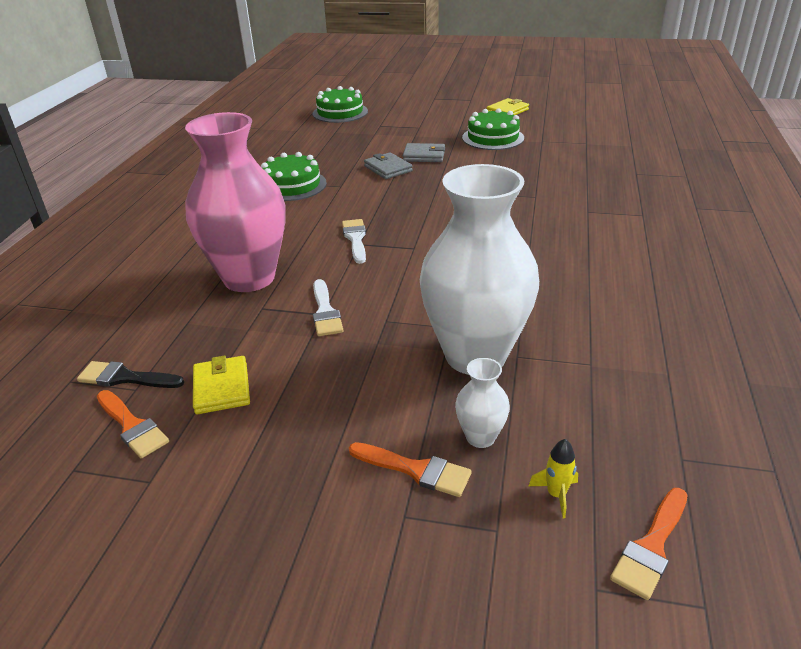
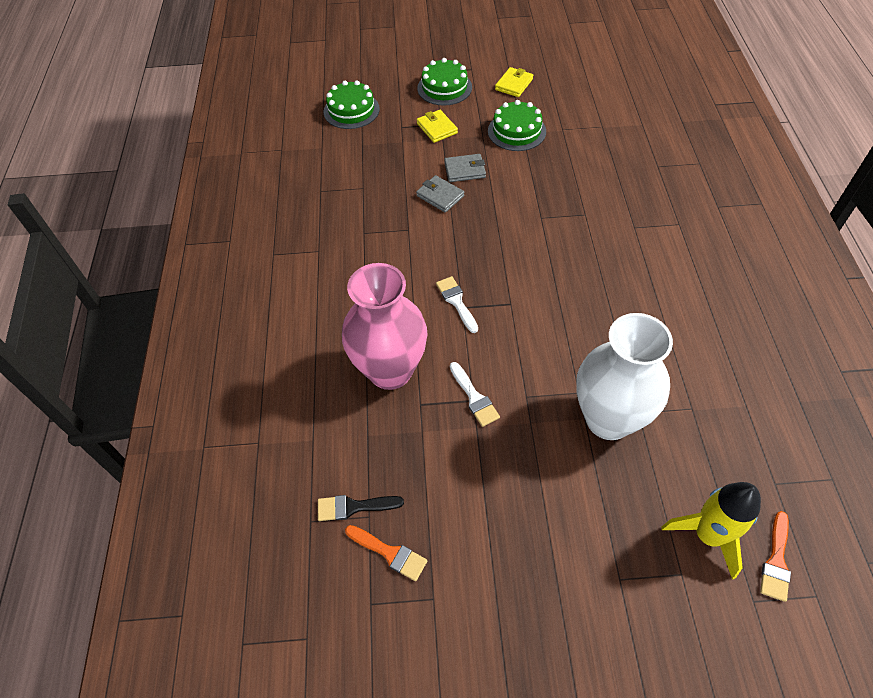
camera: 15 degrees left, 20 degrees up
yellow wallet [193,356,250,414] -> yellow wallet moved to [417,110,458,143]
green cake [261,152,327,201] -> green cake moved to [417,58,472,105]
orange brush [349,442,472,497] -> none
white vase [455,358,510,448] -> none
yellow rocket [529,439,578,518] -> yellow rocket [662,482,761,580], size x2.37

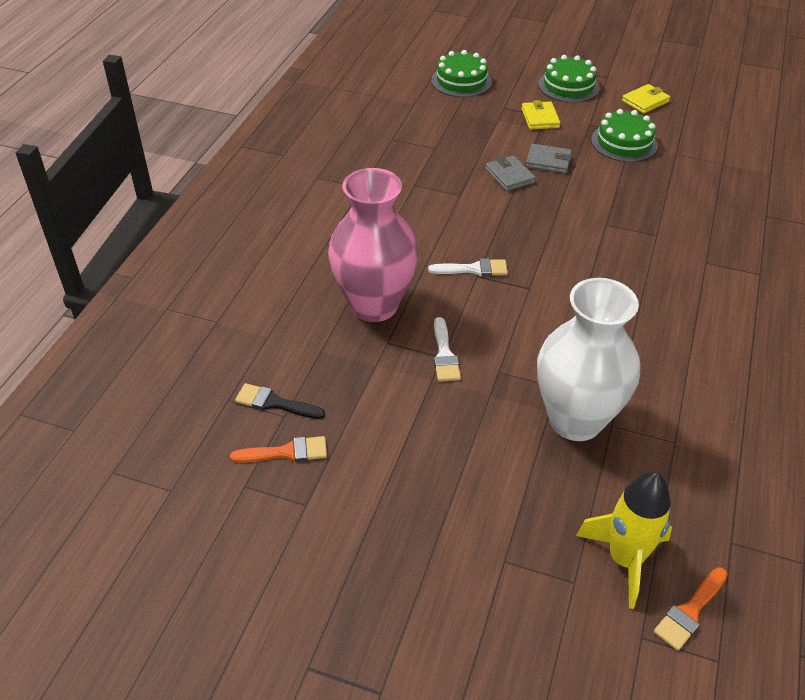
camera: 20 degrees right, 10 degrees down
orange brush [345,525,427,581] -> orange brush turned 60 degrees counterclockwise [230,436,327,463]
white brush [436,276,478,333] -> white brush turned 90 degrees clockwise [428,258,508,276]

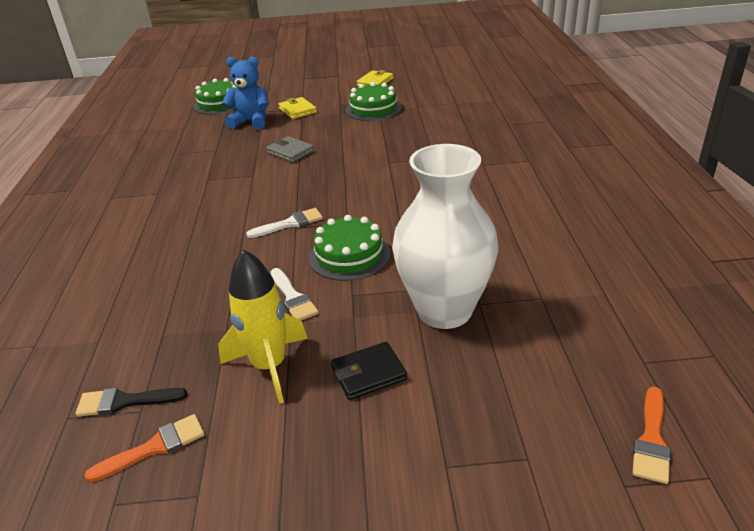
camera: 20 degrees left, 10 degrees down
pink vase [328,168,419,322] -> none
grey wallet [526,144,572,173] -> none
green cake [538,55,600,102] -> green cake moved to [309,215,390,281]
yellow rocket [576,472,672,609] -> yellow rocket moved to [218,249,308,404]
none -> blue teddy bear [222,57,269,129]
none -> black wallet [331,342,407,400]

